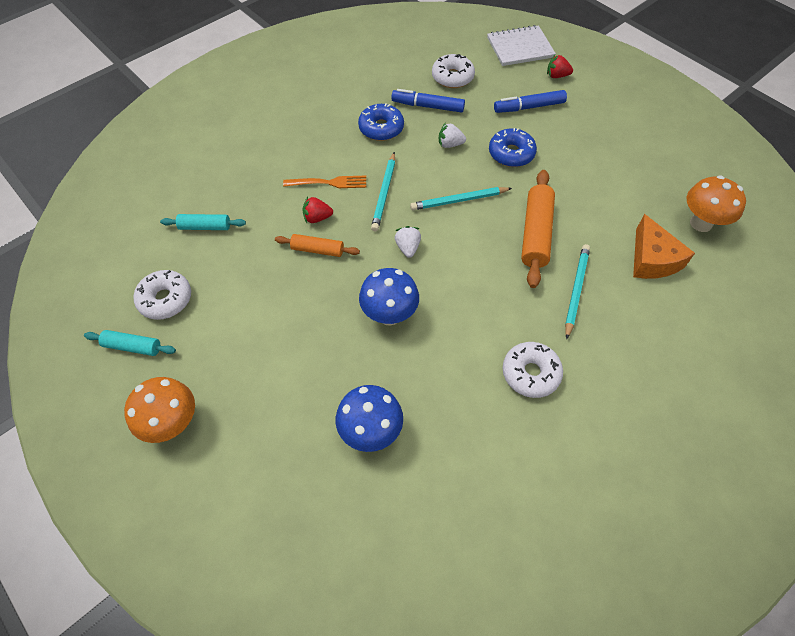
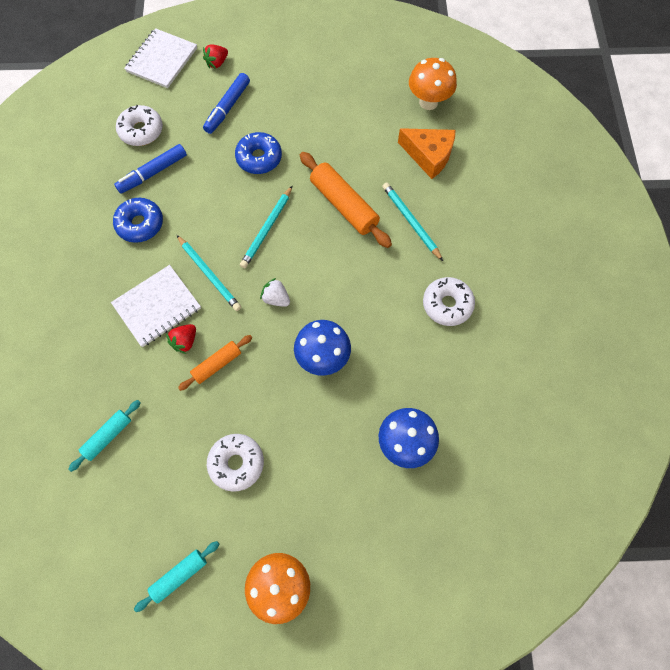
camera: 50 degrees left, 10 degrees up
white donut [134,270,191,320] -> white donut moved to [207,434,264,492]
orange fork [283,176,366,188] -> white notebook [111,265,201,347]
white strawberry [439,123,466,148] -> none

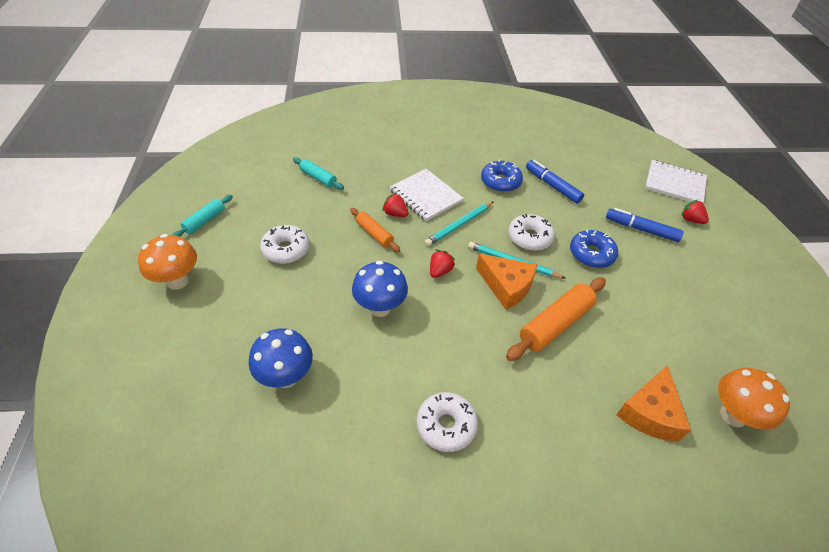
camera: 85 degrees right, 20 degrees down
white donut [116,105,163,146] -> white donut moved to [508,214,555,251]
turquoise rolling pin [134,541,219,612] -> turquoise rolling pin turned 75 degrees clockwise [172,195,233,237]
white strawberry [260,278,290,307] -> red strawberry [430,250,455,278]
turquoise pencil [382,182,443,261] -> none
none -> orange cheese [476,254,537,310]

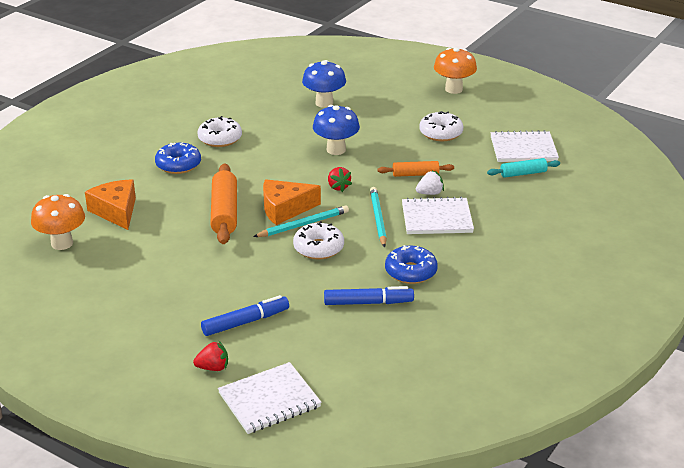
camera: 130 degrees right, 15 degrees down
turquoise rolling pin [172,195,233,237] -> none
red strawberry [382,193,409,217] -> white strawberry [416,171,444,195]
blue donut [570,229,618,268] -> blue donut moved to [155,142,201,174]
none -> white notebook [491,130,559,162]

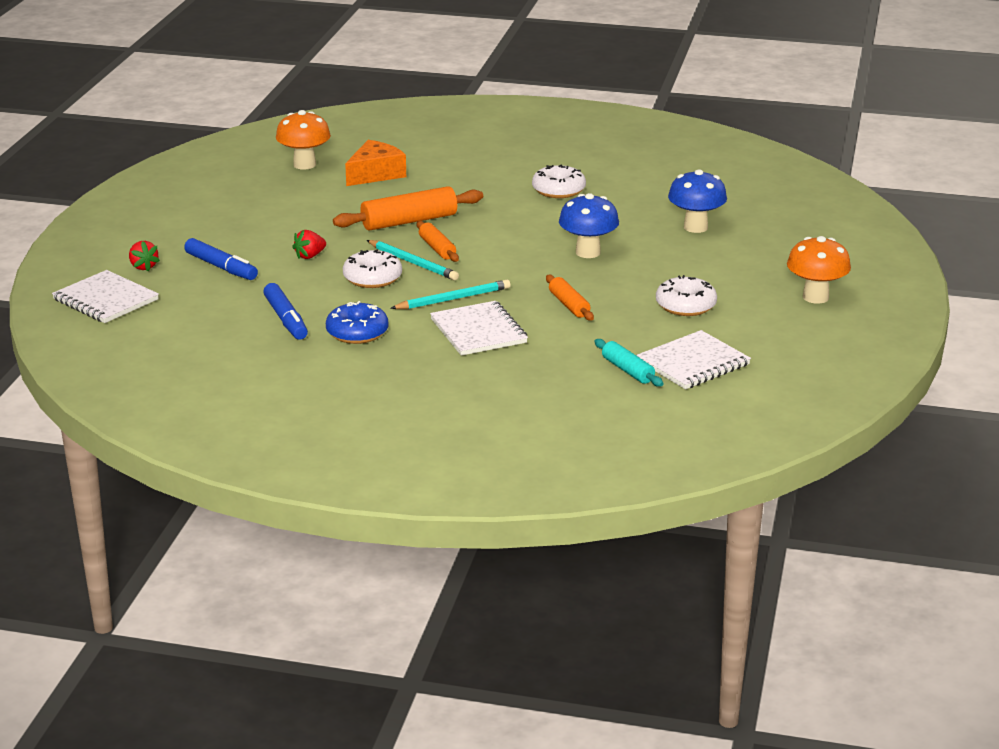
camera: 70 degrees right, 5 degrees down
blue donut [155,142,201,174] -> none
orange cheese [263,179,321,225] -> orange rolling pin [417,221,459,262]
red strawberry [328,167,352,192] -> red strawberry moved to [292,230,326,259]
white strawberry [416,171,444,195] -> none
white notebook [491,130,559,162] -> white notebook turned 75 degrees clockwise [637,330,751,389]

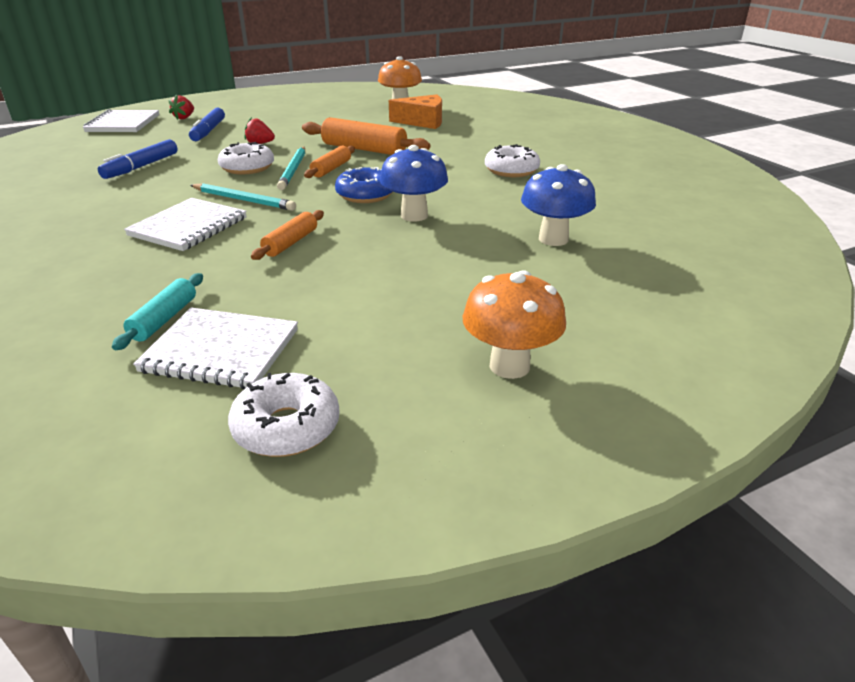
camera: 50 degrees right, 5 degrees up
blue donut [326,301,388,344] -> blue donut moved to [335,167,393,203]
white donut [656,275,717,316] -> white donut moved to [228,373,340,457]

